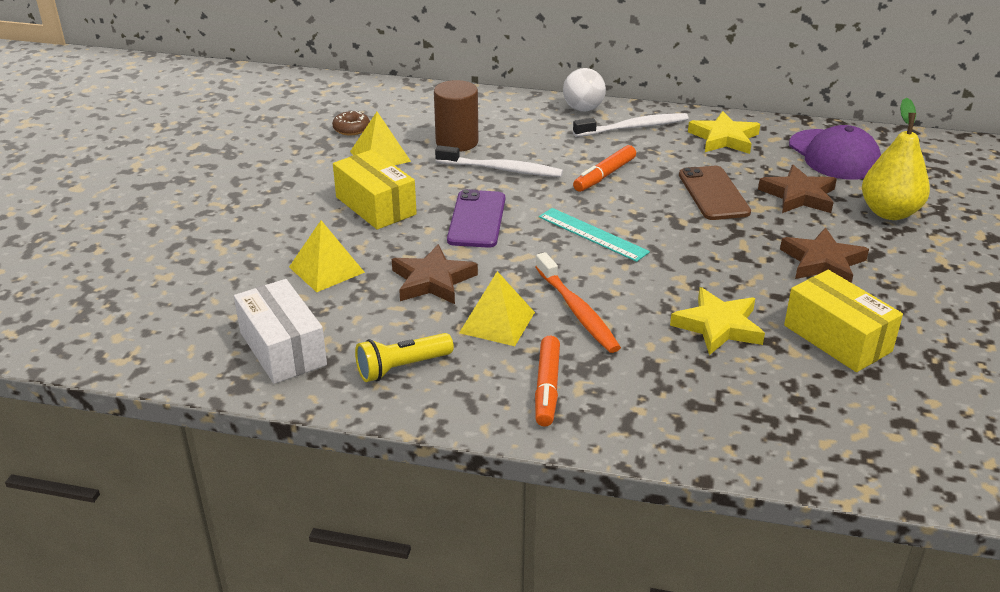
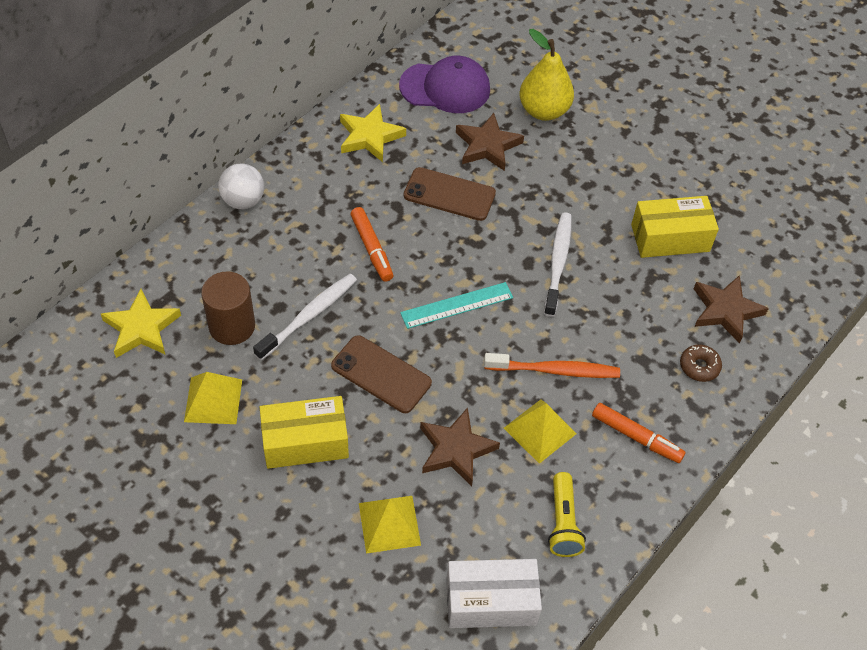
camera: 65 degrees left, 20 degrees up
brown donut [332,111,370,135] -> brown donut moved to [680,344,722,382]
purple phone [447,189,505,248] -> brown phone [331,335,432,413]
white toothbrush [573,113,689,137] -> white toothbrush moved to [544,212,572,317]
yellow star [670,287,765,355] -> yellow star moved to [101,289,181,358]
brown star [780,227,869,283] -> brown star moved to [694,275,769,343]

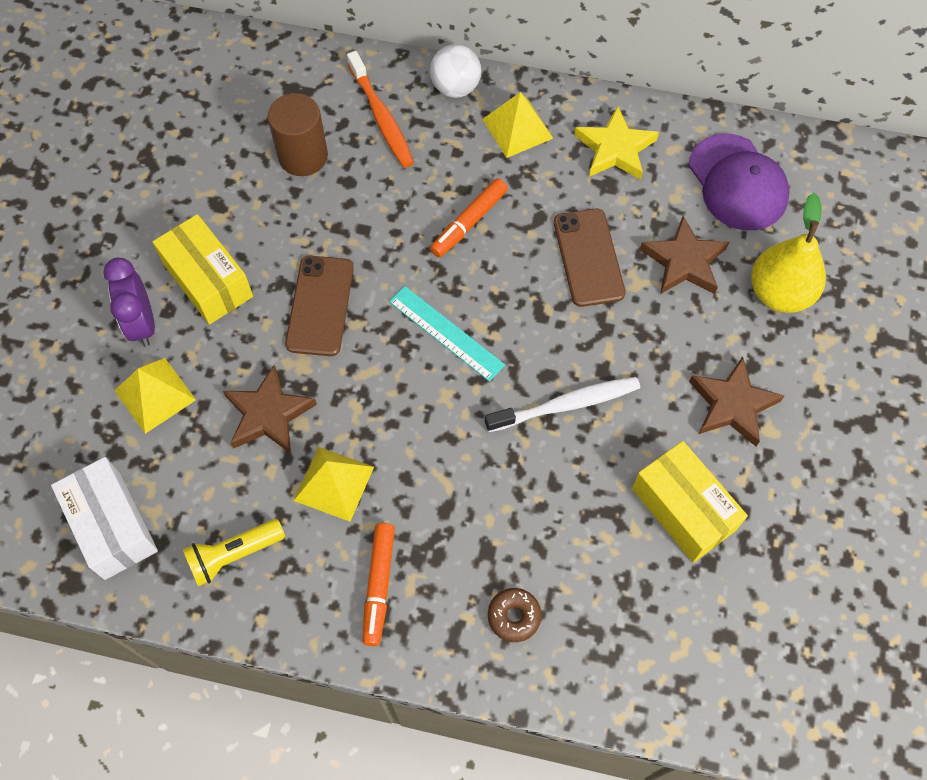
camera: 65 degrees right, 10 degrees up
yellow star [101,289,181,358] -> none
yellow pyramid [184,372,242,424] -> yellow pyramid moved to [482,92,553,158]
white toothbrush [253,274,357,360] -> none
orange toothbrush [484,353,620,378] -> orange toothbrush moved to [347,51,414,168]
brown star [694,275,769,343] -> brown star moved to [689,356,784,447]
none -> purple clock [103,258,155,347]

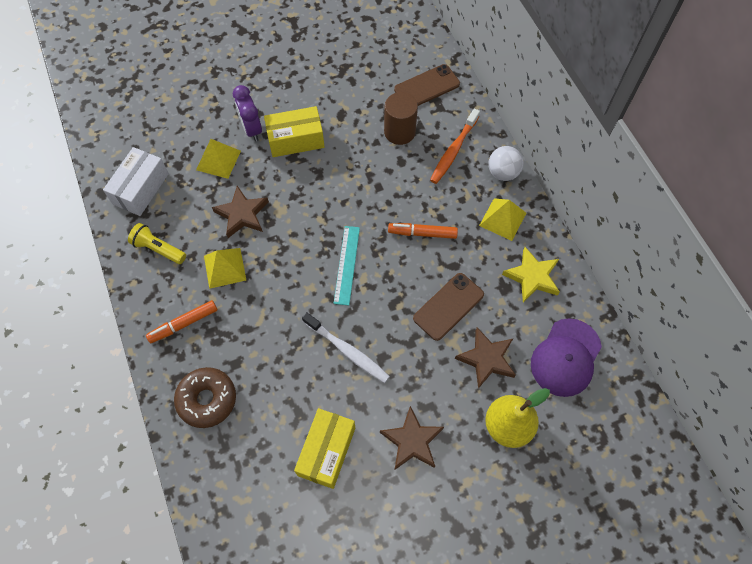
camera: 55 degrees right, 0 degrees up
purple clock [103,258,155,347] -> purple clock turned 60 degrees counterclockwise [233,85,262,141]
yellow box [152,214,253,325] -> yellow box turned 60 degrees clockwise [264,106,324,157]
brown phone [285,256,354,356] -> brown phone moved to [394,64,460,106]
brown donut [488,588,542,642] -> brown donut [174,367,236,428], size x1.81

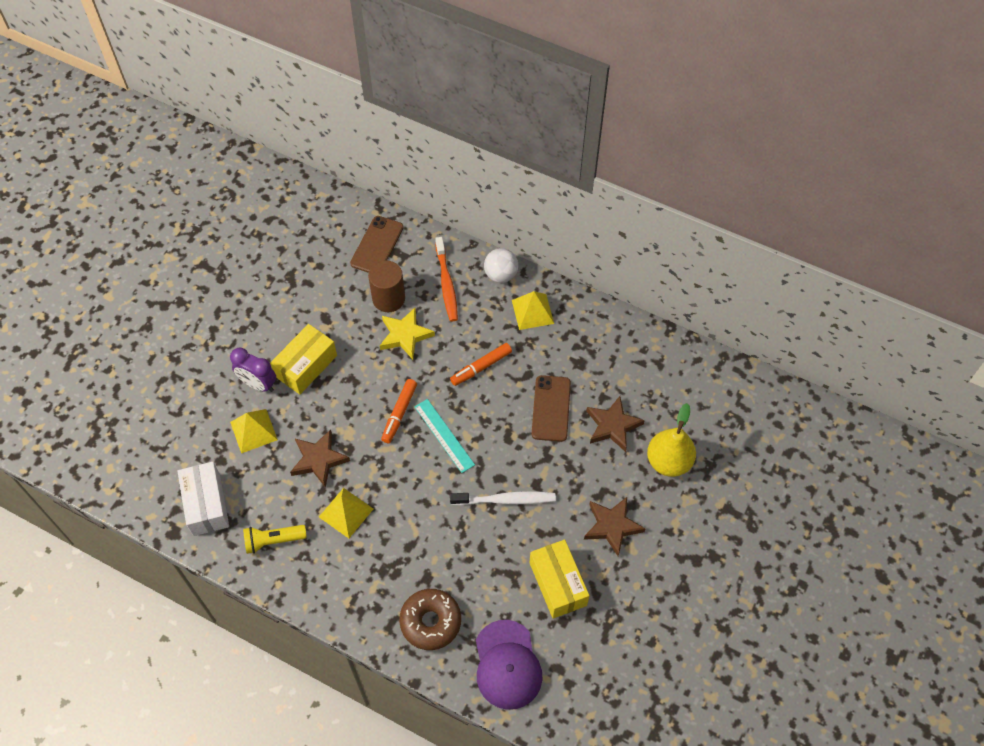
camera: 40 degrees left, 5 degrees down
orange marker [146,300,217,343] -> orange marker moved to [381,379,417,443]
yellow star [502,247,560,303] -> yellow star moved to [380,308,435,359]
purple cap [531,318,602,397] -> purple cap moved to [476,620,543,710]

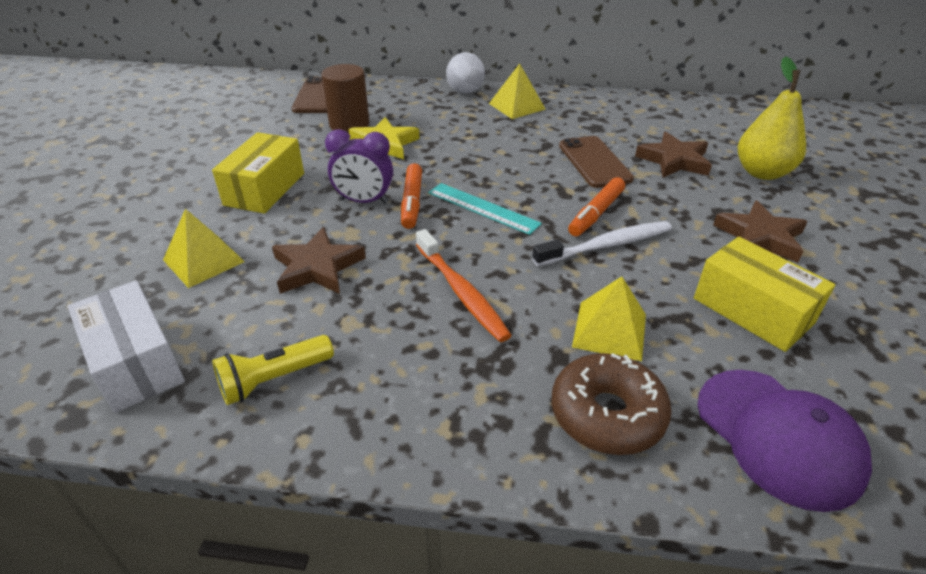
camera: 20 degrees left, 20 degrees down
purple clock [230,348,276,392] -> purple clock moved to [325,129,393,204]
yellow pyramid [319,488,373,538] -> yellow pyramid moved to [572,276,646,361]
orange toothbrush [435,237,458,322] -> orange toothbrush moved to [416,229,512,342]
orange marker [450,343,512,386] -> orange marker moved to [568,177,625,236]

